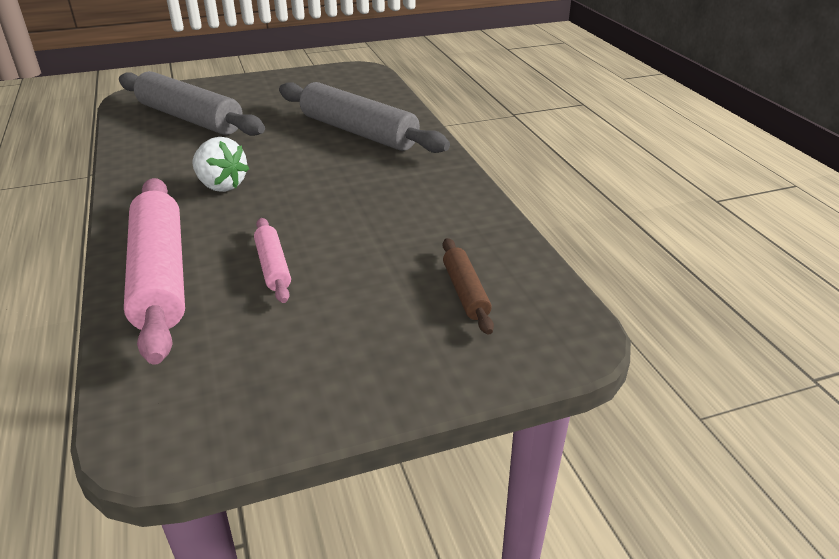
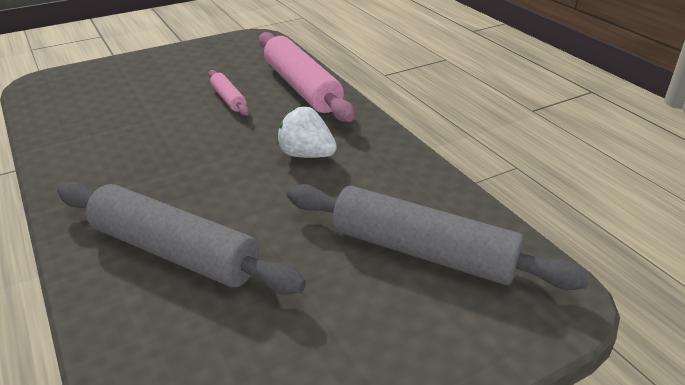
camera: 170 degrees right, 0 degrees up
brown rolling pin [443,238,494,335] -> none

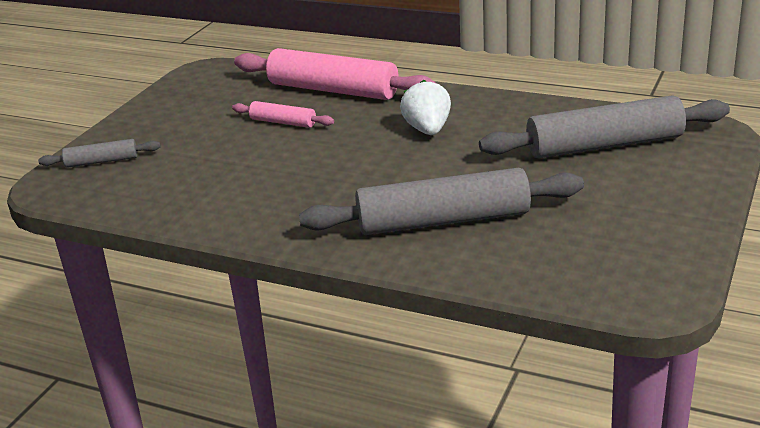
camera: 35 degrees left, 5 degrees down
white strawberry [277,107,337,158] -> white strawberry turned 90 degrees clockwise [400,80,451,135]
none -> grey rolling pin [38,139,161,168]

